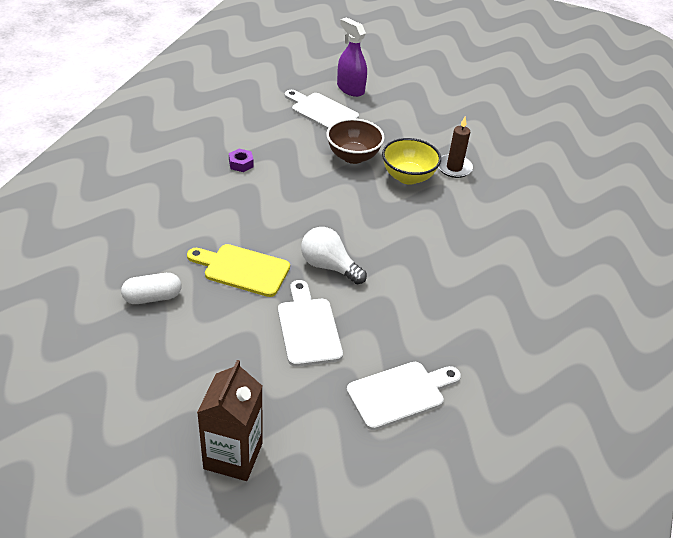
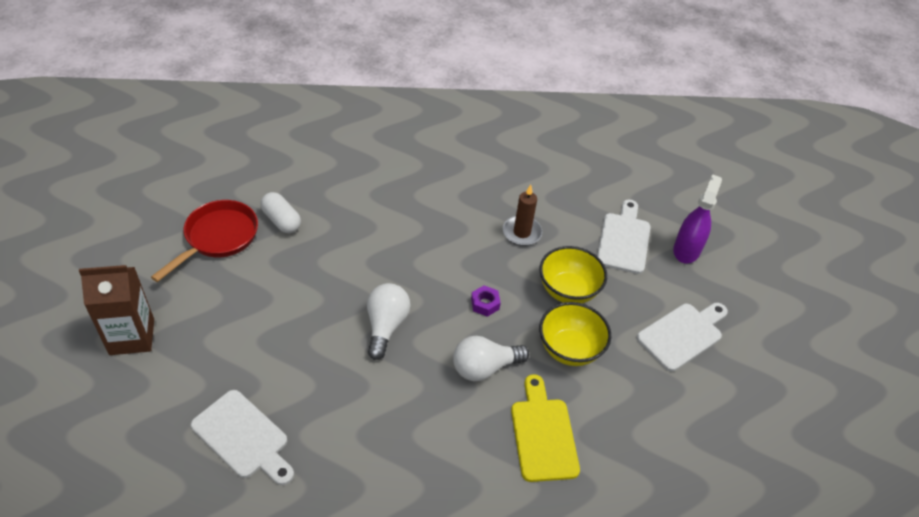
camera: 65 degrees right, 5 degrees up
yellow cutting board [187,244,290,297] -> yellow cutting board moved to [511,374,580,482]
purple nut [229,149,254,172] -> purple nut moved to [471,285,501,317]
white cutting board [278,280,343,367] -> white cutting board moved to [636,303,728,372]
brown bowl [326,118,385,164] -> yellow bowl [539,246,607,303]
brown candle [438,116,473,178] -> brown candle moved to [503,185,542,246]
none -> red pan [151,200,258,282]
none -> white light bulb [453,336,529,381]

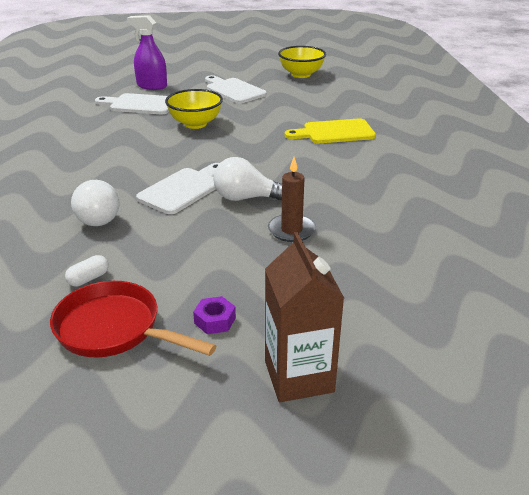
camera: 90 degrees left, 15 degrees down
white cutting board [191,390,294,485] -> white cutting board moved to [136,163,220,214]
white capsule [261,192,301,233] -> white capsule [65,255,109,286], size x0.65
white light bulb [453,336,529,381] -> white light bulb moved to [71,180,120,226]
purple nut [471,285,501,317] -> purple nut moved to [193,296,236,334]
brown candle [503,185,542,246] -> brown candle moved to [268,157,316,242]
yellow bowl [539,302,611,366] -> yellow bowl moved to [278,46,326,78]

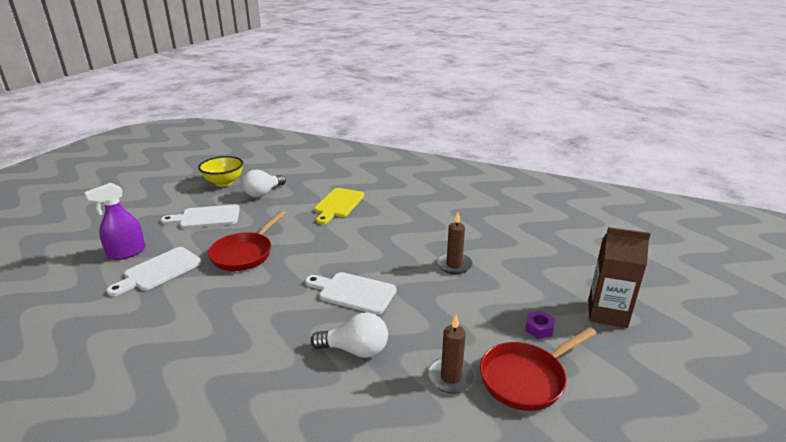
camera: 60 degrees left, 5 degrees down
white capsule [65,255,109,286] -> brown candle [428,315,476,393]
white cutting board [136,163,220,214] -> white cutting board turned 45 degrees counterclockwise [305,272,397,315]
yellow bowl [165,89,223,129] -> red pan [208,211,286,271]
white light bulb [213,157,282,201] -> white light bulb moved to [242,169,286,197]

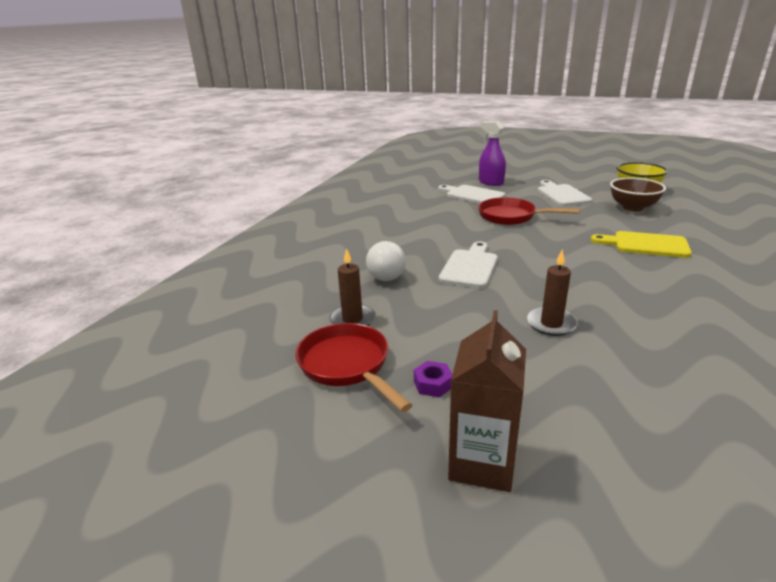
camera: 90 degrees right, 0 degrees up
white light bulb [242,169,286,197] -> brown bowl [610,178,666,211]

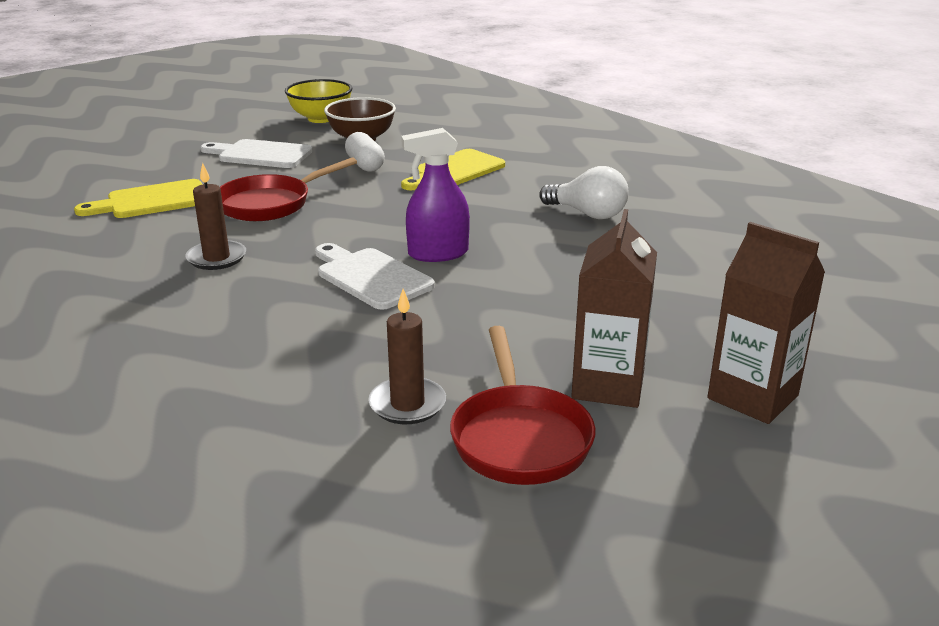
camera: 65 degrees left, 0 degrees up
red pan [296,323,412,412] -> red pan turned 90 degrees counterclockwise [450,326,596,485]
white light bulb [366,241,406,281] -> white light bulb moved to [539,166,629,219]
purple nut [414,361,452,397] -> brown carton [571,209,657,408]
white cutting board [438,185,506,204] -> yellow cutting board [74,179,203,218]
purple spray bottle [479,121,506,186] -> purple spray bottle moved to [401,128,470,262]
brown candle [527,250,578,336] -> brown candle moved to [185,163,246,270]
none -> white capsule [345,132,385,172]

